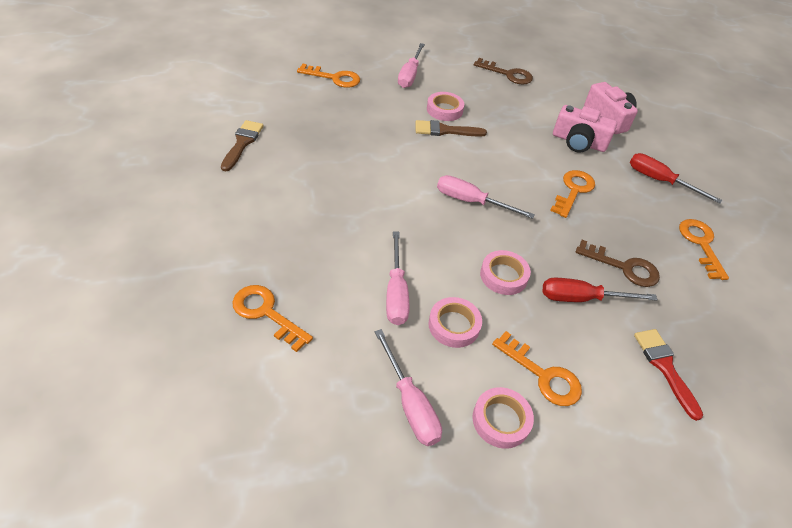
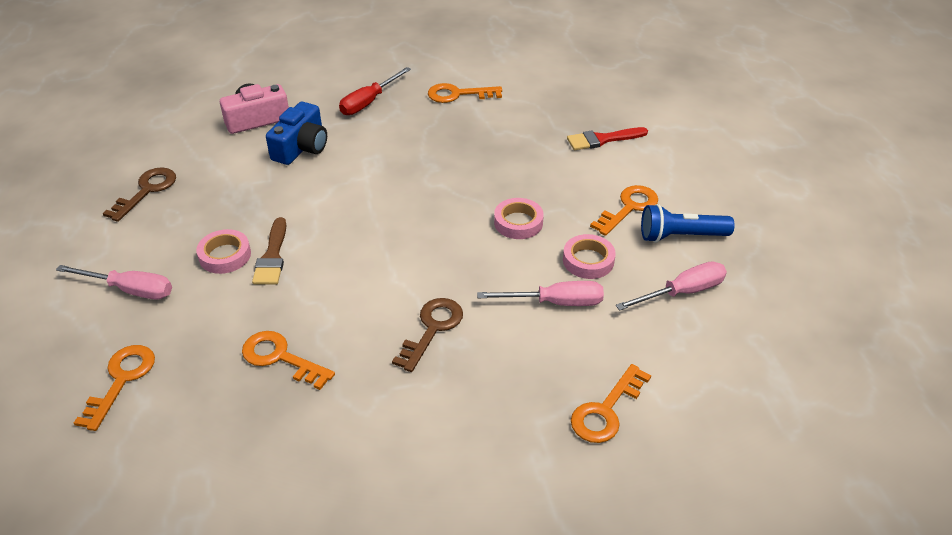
camera: 85 degrees left, 5 degrees down
brown brush [221,120,264,171] -> none
pink screwdriver [437,175,535,219] -> none
pink tape [473,387,534,449] -> blue flashlight [641,204,735,243]
red screwdriver [543,278,658,302] -> none
orange key [550,170,595,218] -> orange key moved to [242,331,335,390]
pink camera [553,105,617,152] -> blue camera [266,102,327,165]
brown key [576,240,660,287] -> brown key moved to [392,298,463,372]

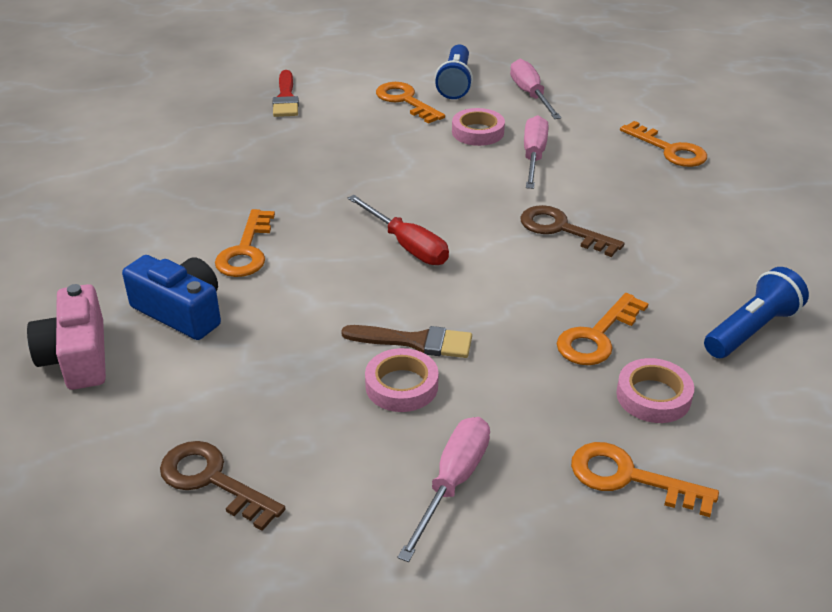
camera: 80 degrees left, 5 degrees down
red screwdriver [339,67,411,115] -> red screwdriver moved to [347,195,449,265]
orange key [428,83,502,103] -> orange key moved to [215,209,275,277]
pink tape [494,198,544,239] -> pink tape moved to [616,358,694,423]
none -> blue flashlight [704,267,809,358]

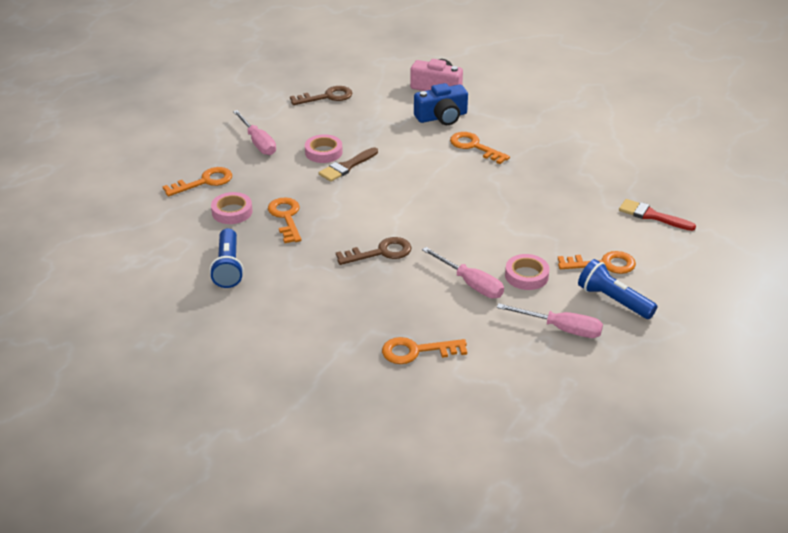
camera: 125 degrees right, 0 degrees up
red screwdriver [347,195,449,265] -> none

